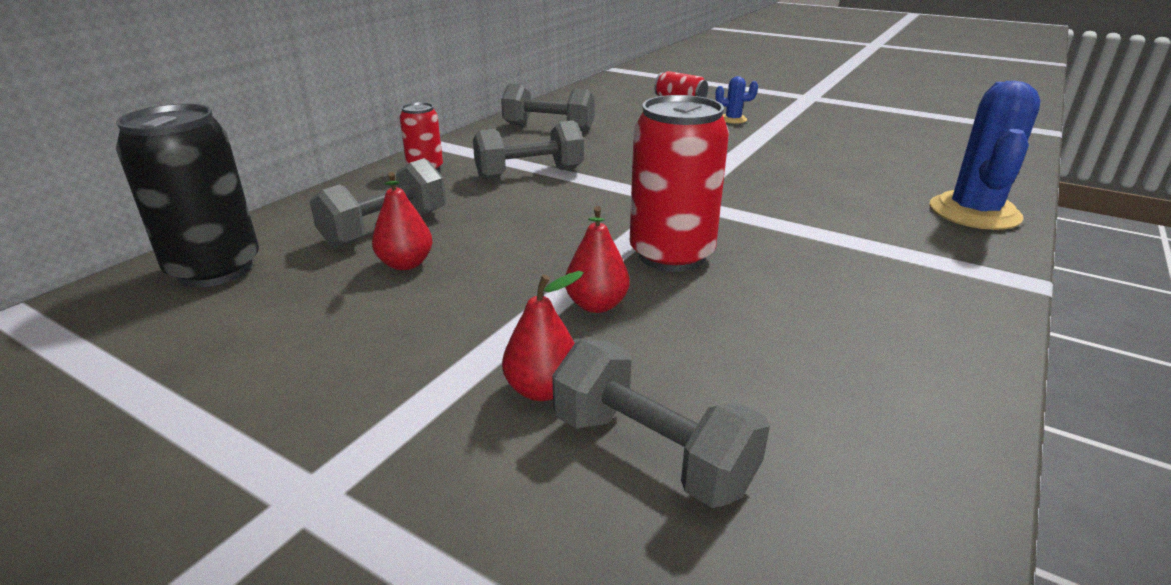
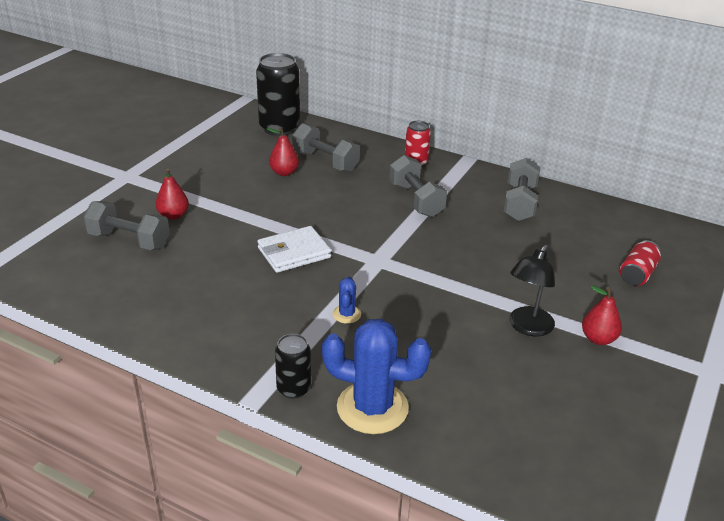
camera: 85 degrees right, 5 degrees up
grey dumbbell [552,340,770,508] -> grey dumbbell turned 75 degrees clockwise [84,201,170,250]
red pear [565,206,630,313] -> red pear moved to [582,285,622,345]
red can [630,95,729,272] -> white wallet [257,226,331,273]
blue cactus [715,76,758,124] -> blue cactus moved to [333,277,361,324]
none -> black can [275,334,311,399]
none -> black lamp [509,245,555,336]

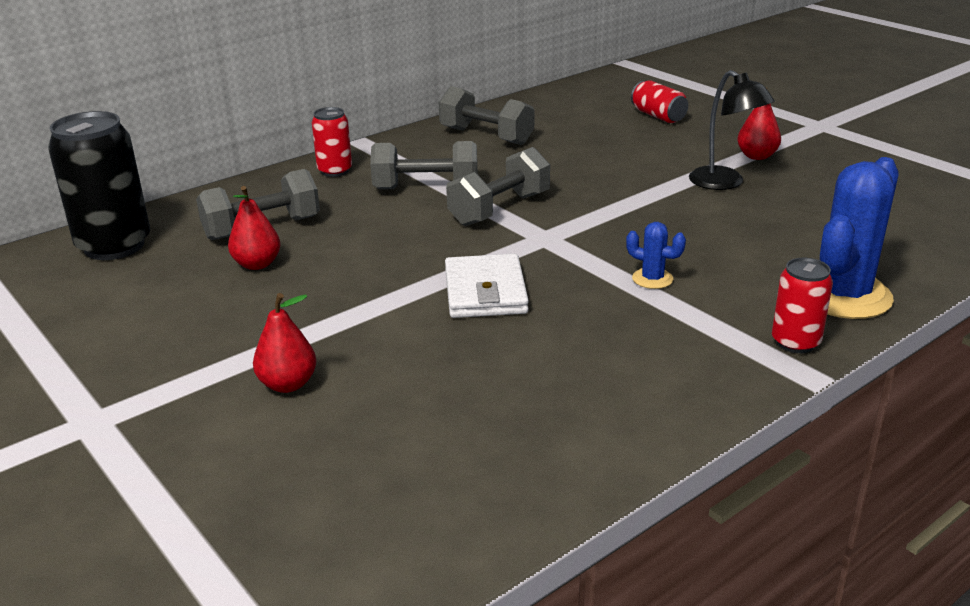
camera: 65 degrees left, 5 degrees down
grey dumbbell [84,201,170,250] -> grey dumbbell moved to [446,147,550,226]
black can [275,334,311,399] -> red can [772,258,833,353]

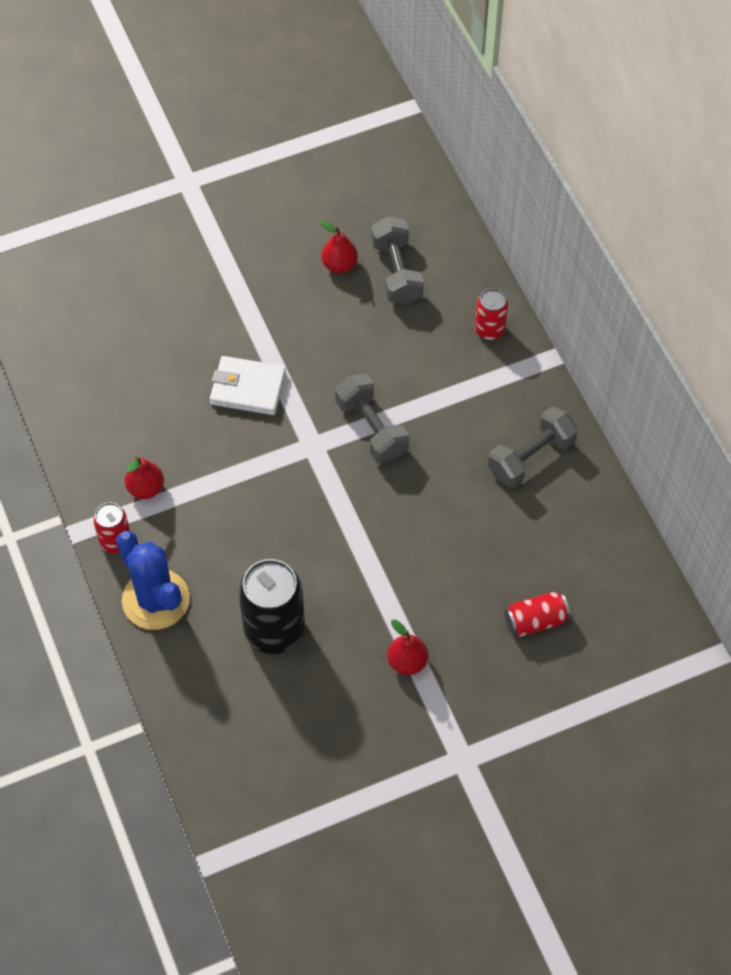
camera: 105 degrees right, 30 degrees up
black can [48,111,150,260] -> black can moved to [238,559,305,654]
red pear [253,293,316,393] -> red pear moved to [125,457,164,499]
grey dumbbell [370,141,477,190] -> none
blue cactus [626,222,686,289] -> none
black lamp [689,70,775,190] -> none

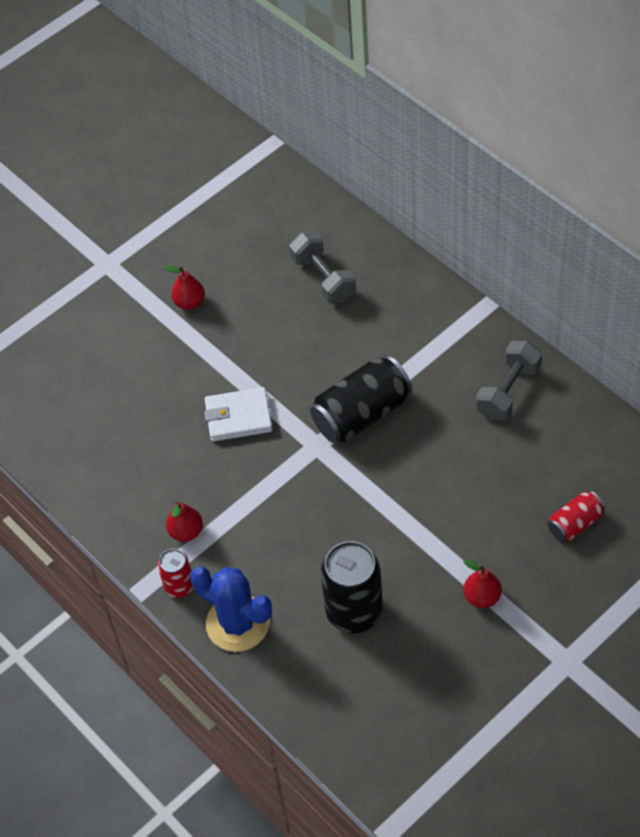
camera: 15 degrees left, 5 degrees down
red pear [320,220,358,273] -> red pear moved to [164,265,205,310]
grey dumbbell [335,374,409,463] -> black can [310,355,412,443]
red can [475,289,508,340] -> none

